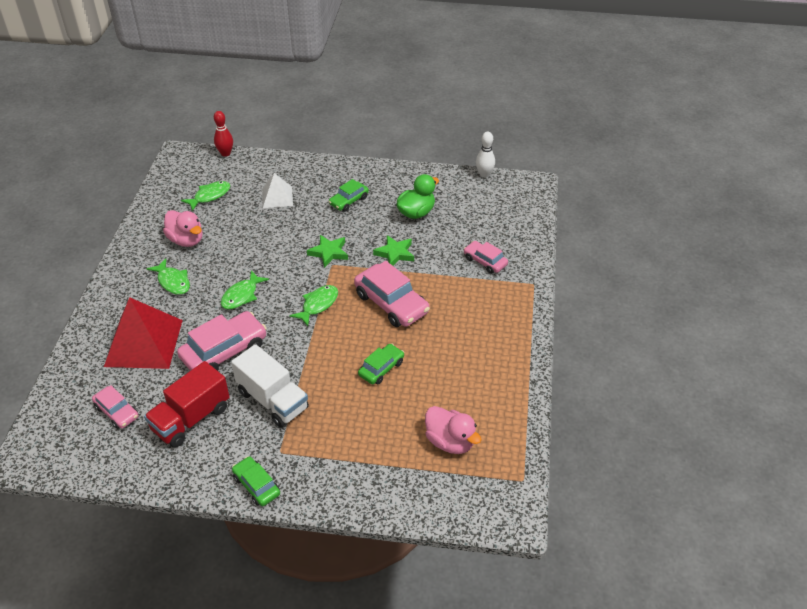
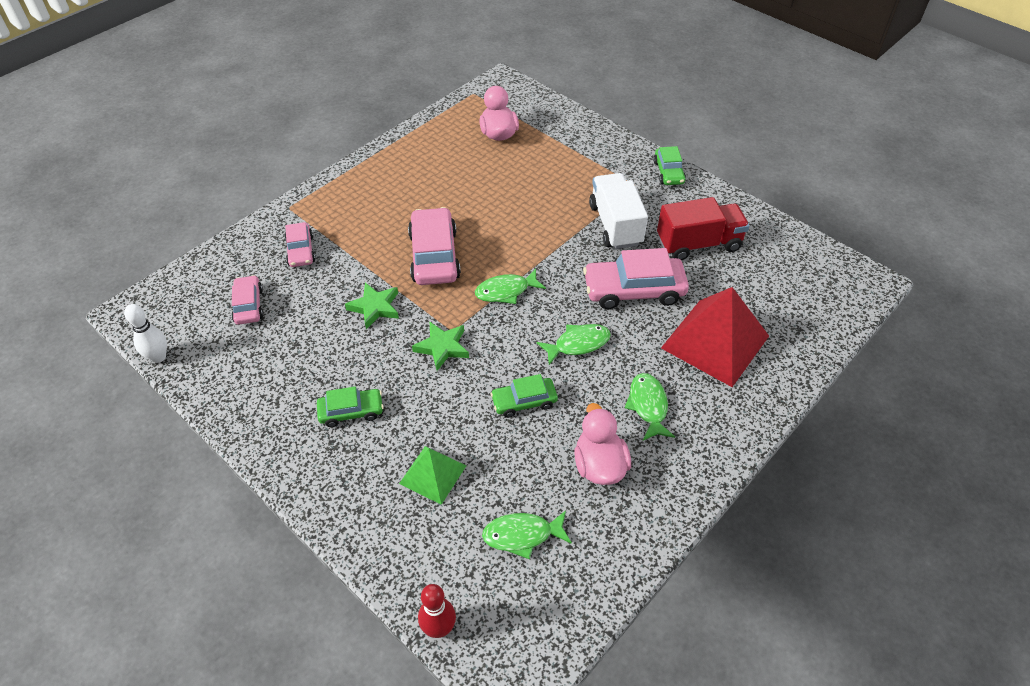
camera: 145 degrees left, 5 degrees up
pink car [92,385,139,429] -> pink car moved to [232,275,263,325]
white pyramid [262,173,293,208] -> green pyramid [399,446,466,505]
green car [358,344,404,384] -> green car moved to [490,374,558,418]
green duck [396,174,439,219] -> none

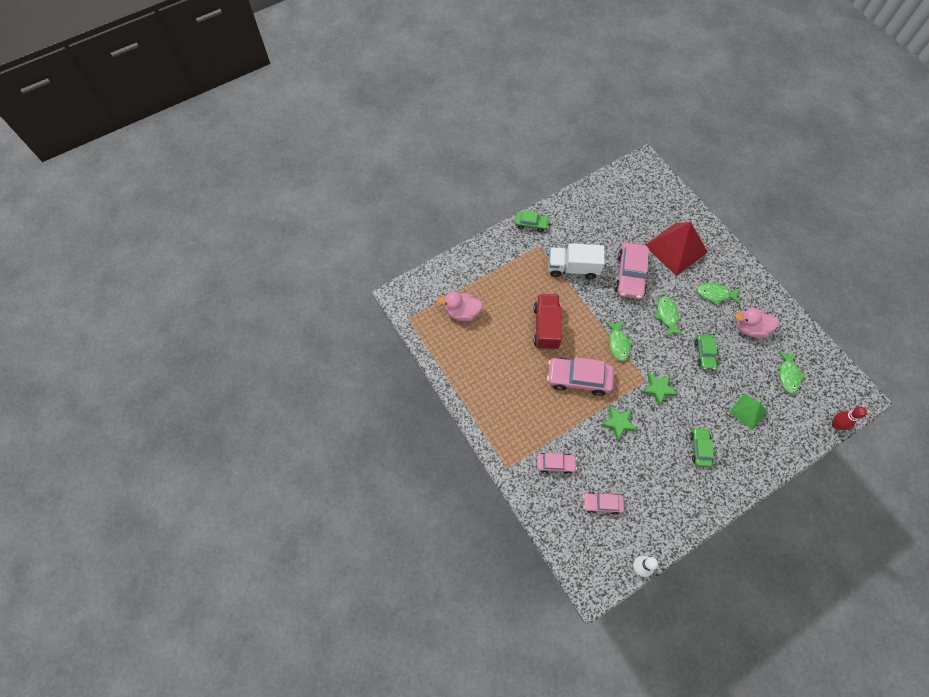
camera: 75 degrees left, 15 degrees up
red truck [657,197,750,260] -> red truck moved to [533,294,562,350]

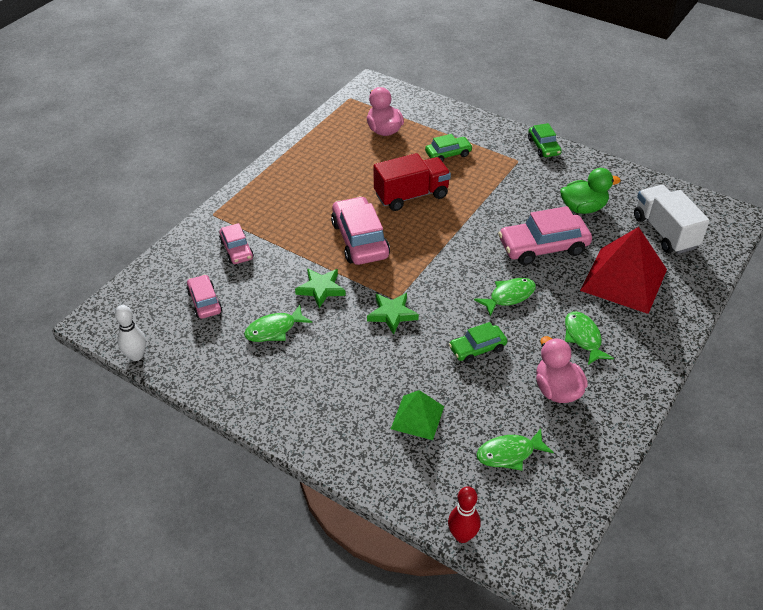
camera: 65 degrees right, 20 degrees down
white truck [549,243,605,279] -> white truck moved to [634,185,710,254]
green fish [606,321,633,361] -> green fish moved to [244,305,312,342]
green car [690,427,714,467] -> green car moved to [425,134,473,162]
none -> green duck [560,168,621,214]

